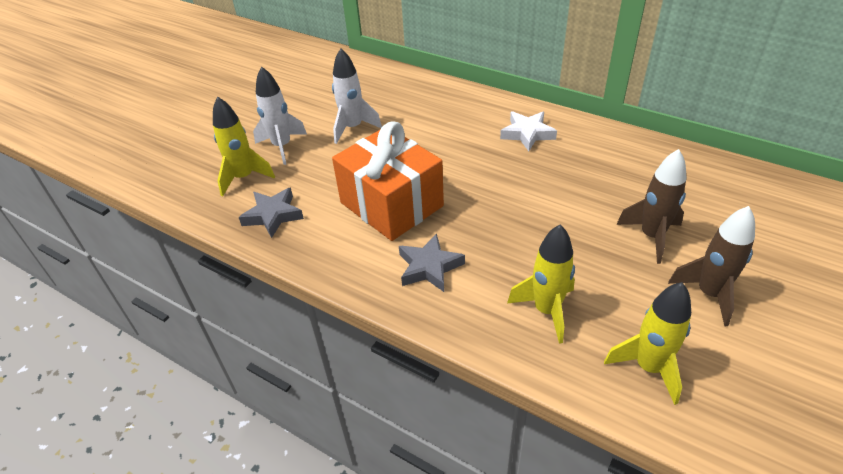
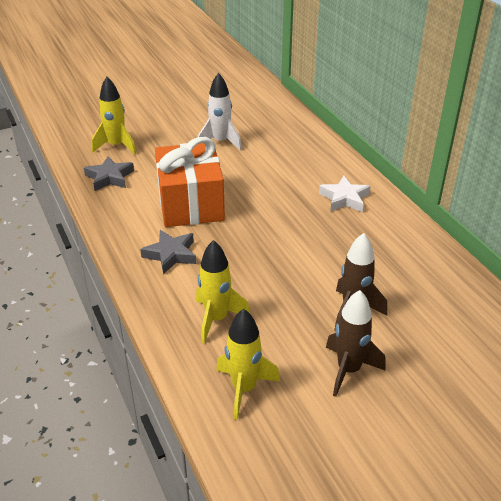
camera: 30 degrees right, 5 degrees down
white rocket [253,67,307,165] -> none

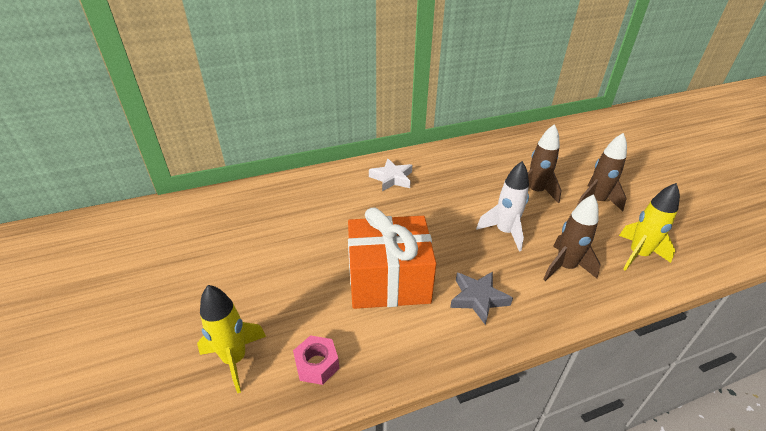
camera: 85 degrees left, 0 degrees up
grey star [84,156,134,191] -> pink nut [293,335,339,385]
yellow rocket [196,240,250,343] -> brown rocket [543,194,601,281]
white rocket [198,73,242,150] -> white rocket moved to [476,161,529,252]

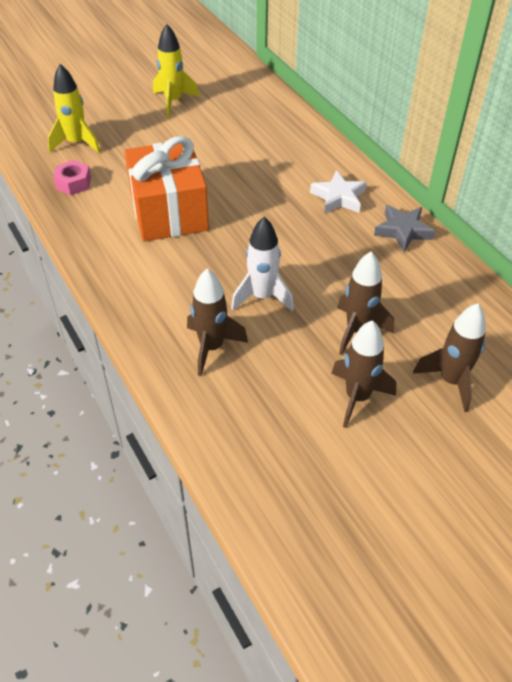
camera: 80 degrees right, 10 degrees up
grey star [450,272,513,325] -> grey star moved to [374,205,435,252]
yellow rocket [619,183,680,271] -> yellow rocket moved to [153,24,199,117]
none -> brown rocket [413,303,486,412]

